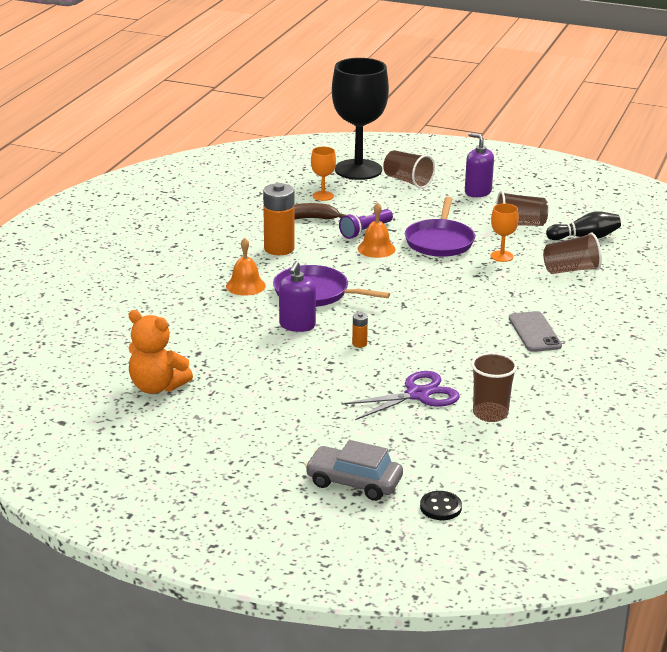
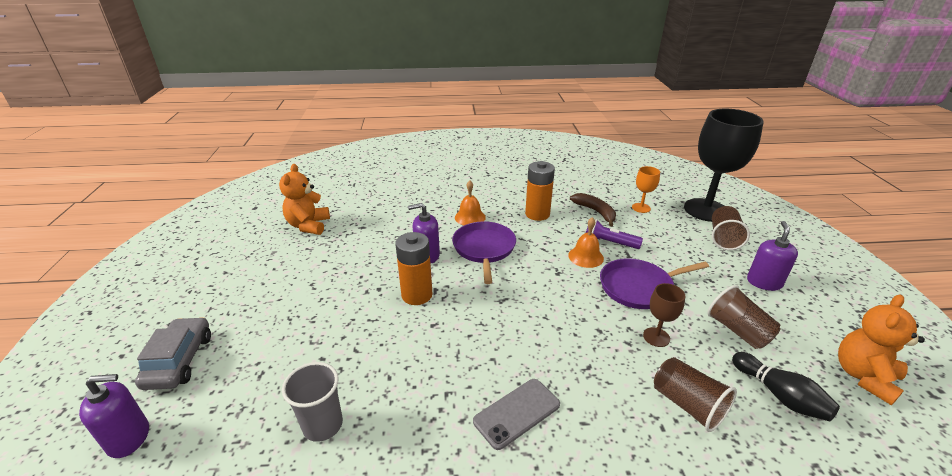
camera: 65 degrees right, 5 degrees up
purple scissors [342,371,460,420] -> none
orange battery [352,312,368,348] -> orange battery [395,232,433,305], size x2.27
black button [420,491,462,520] -> purple soap dispenser [79,374,149,458]
brown cup [471,352,517,422] -> grey cup [282,362,343,442]
orange goblet [491,203,519,262] -> brown goblet [643,283,685,347]
none -> orange teddy bear [838,295,925,405]

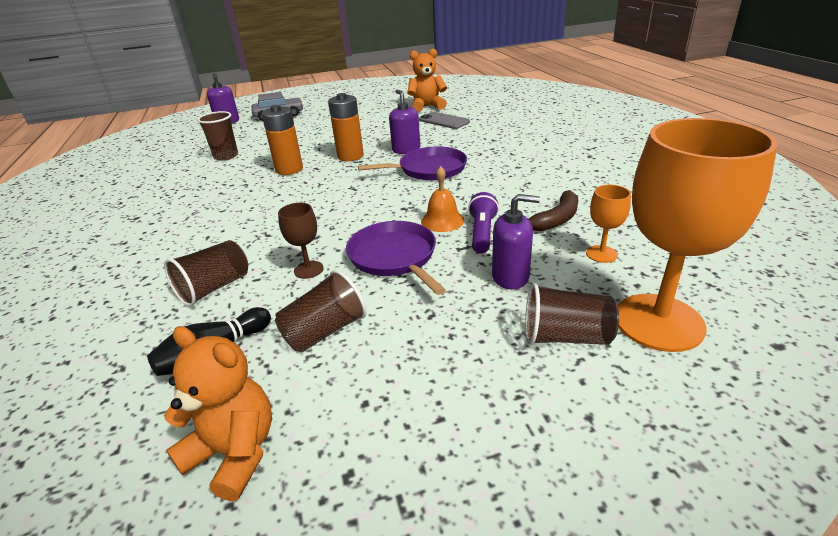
camera: 80 degrees right, 0 degrees up
grey cup [282,362,343,442] -> brown cup [197,111,238,161]
orange bell [455,181,486,225] -> none
grey phone [473,379,560,450] -> grey phone moved to [419,112,470,129]
orange battery [525,161,555,221] -> orange battery moved to [262,105,303,175]
black goblet [684,109,764,222] -> orange goblet [618,118,778,352]
purple soap dispenser [747,221,798,291] -> purple soap dispenser moved to [492,194,540,289]

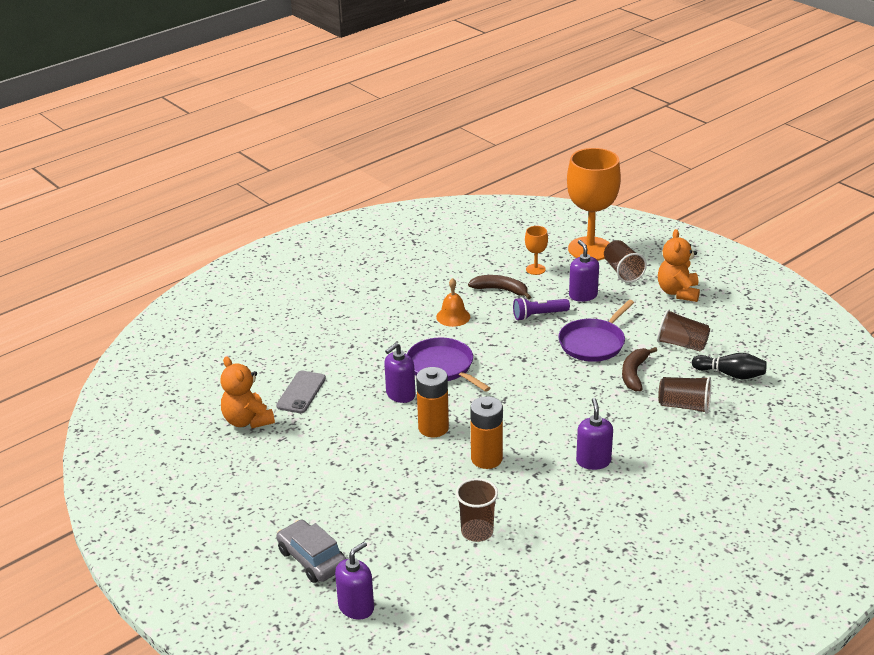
camera: 115 degrees left, 0 degrees up
orange teddy bear [164,326,272,501] -> orange teddy bear moved to [658,229,700,302]
brown goblet [278,203,324,279] -> brown banana [622,347,657,391]
orange bell [421,166,464,232] -> orange bell moved to [436,278,470,327]
none -> purple soap dispenser [576,398,613,470]

